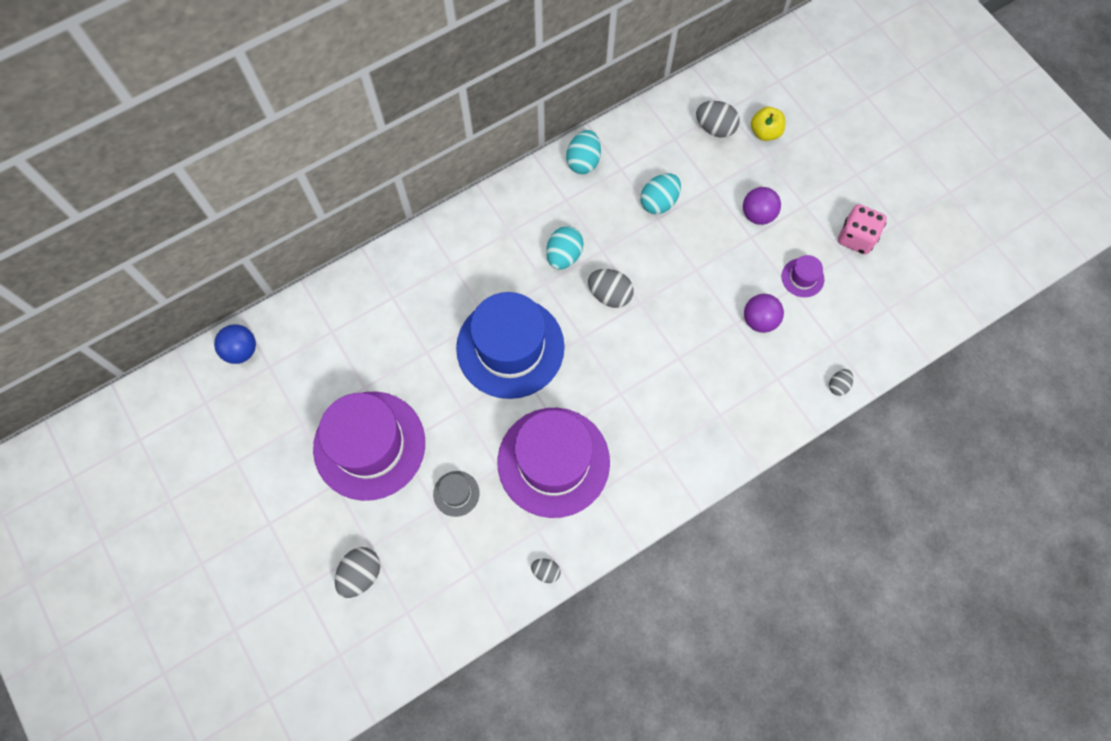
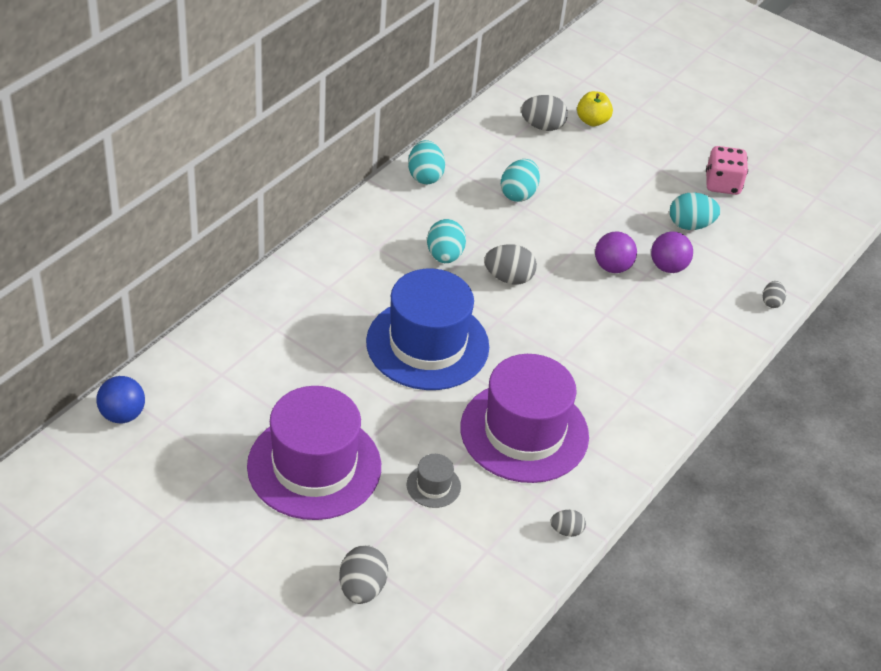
camera: 25 degrees left, 25 degrees down
purple ball [743,187,781,225] -> purple ball moved to [595,231,637,273]
purple hat [782,255,824,297] -> turquoise egg [670,193,720,230]

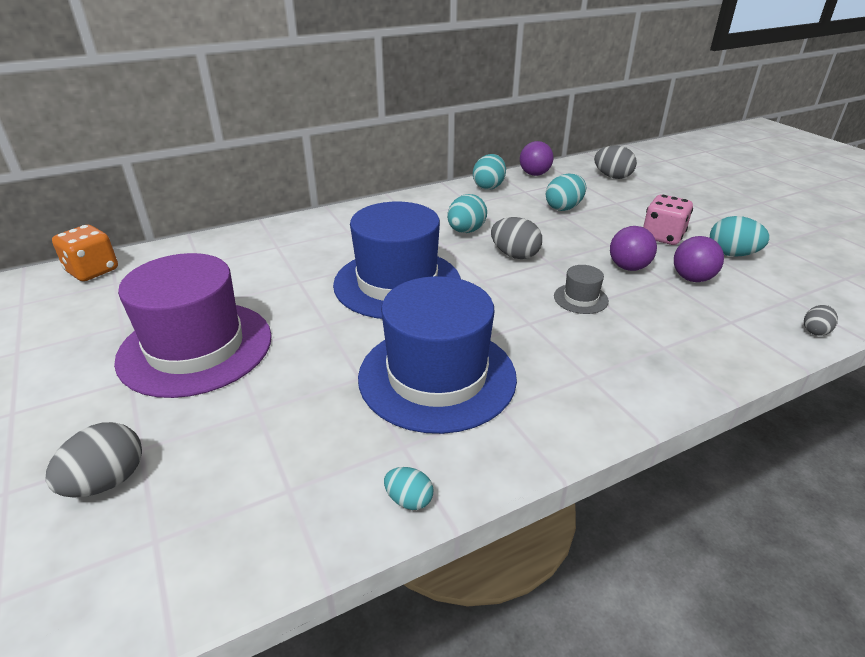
camera: 30 degrees right, 10 degrees down
blue ball [96,376,145,423] -> orange dice [52,225,118,281]
grey hat [407,454,461,508] -> grey hat moved to [554,265,609,314]
purple hat [460,354,589,483] -> blue hat [358,276,517,434]
grey egg [550,510,586,537] -> turquoise egg [384,467,433,510]
yellow apple [577,91,613,126] -> none
pink dice [706,146,748,195] -> pink dice moved to [643,195,693,245]
none -> purple ball [520,141,553,176]

